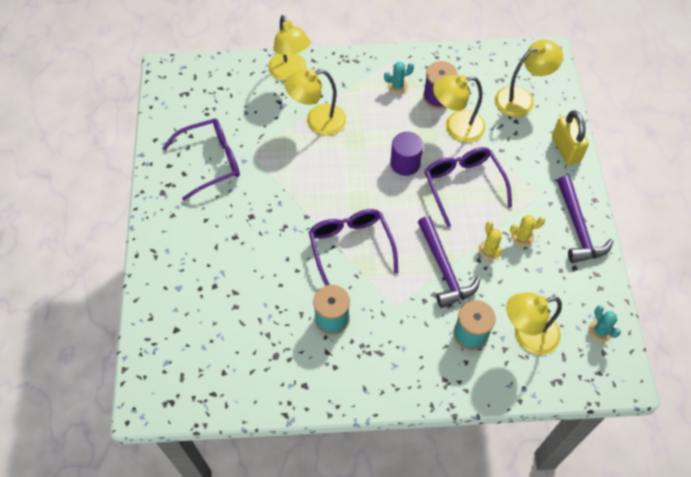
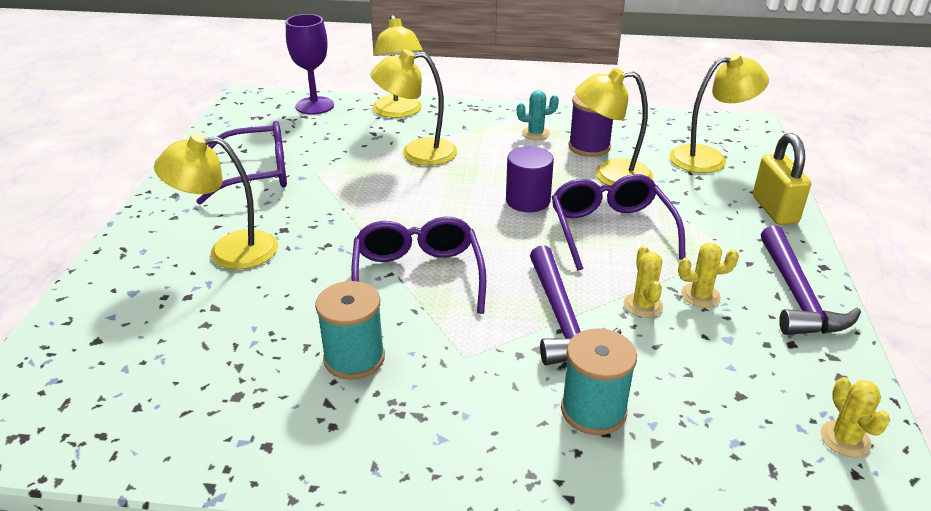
camera: 10 degrees right, 25 degrees down
yellow lamp [506,292,562,355] -> yellow lamp moved to [154,133,278,270]
turquoise cactus [588,305,621,343] -> yellow cactus [821,377,890,457]
none -> purple goblet [286,14,334,115]

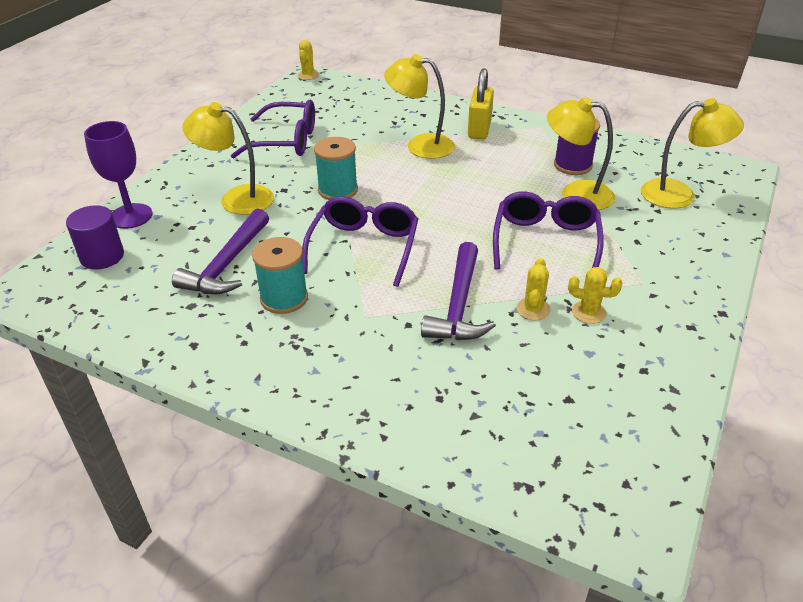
camera: 20 degrees right, 5 degrees up
purple goblet [286,14,334,115] -> purple goblet moved to [84,121,153,229]
yellow lamp [373,15,423,118] -> none
purple cylinder [506,146,554,212] -> purple cylinder moved to [66,205,124,270]
turquoise cactus [517,90,559,140] -> none
turquoise spool [561,328,637,435] -> turquoise spool moved to [314,137,358,200]
yellow padlock [753,133,811,225] -> yellow padlock moved to [468,68,494,139]
purple hammer [761,226,861,335] -> purple hammer moved to [172,208,269,294]
yellow cactus [821,377,890,457] -> yellow cactus moved to [297,40,319,80]

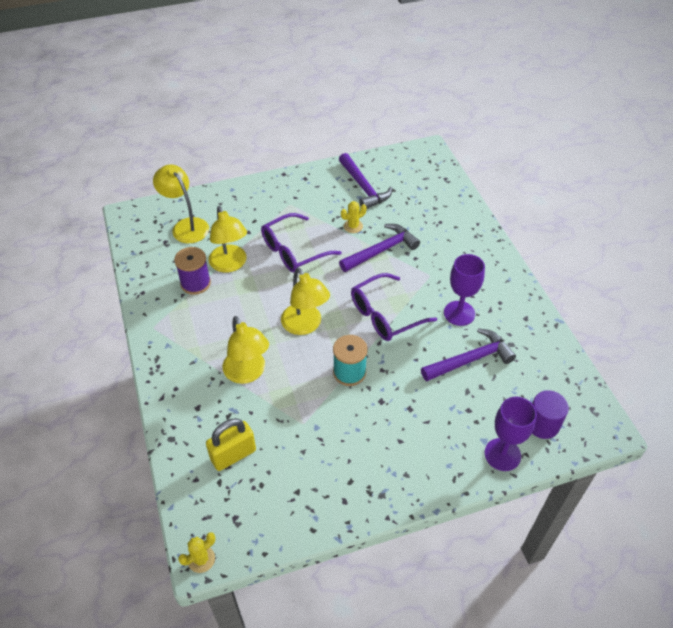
camera: 135 degrees left, 10 degrees up
yellow lamp [182,102,274,215] -> yellow lamp moved to [281,268,330,335]
purple glasses [231,100,315,159] -> none
turquoise spool [252,237,308,314] -> purple goblet [444,254,485,326]
yellow padlock [468,68,494,139] -> yellow padlock moved to [206,418,256,471]
yellow cactus [568,267,623,324] -> none
none -> purple hammer [339,153,393,209]

